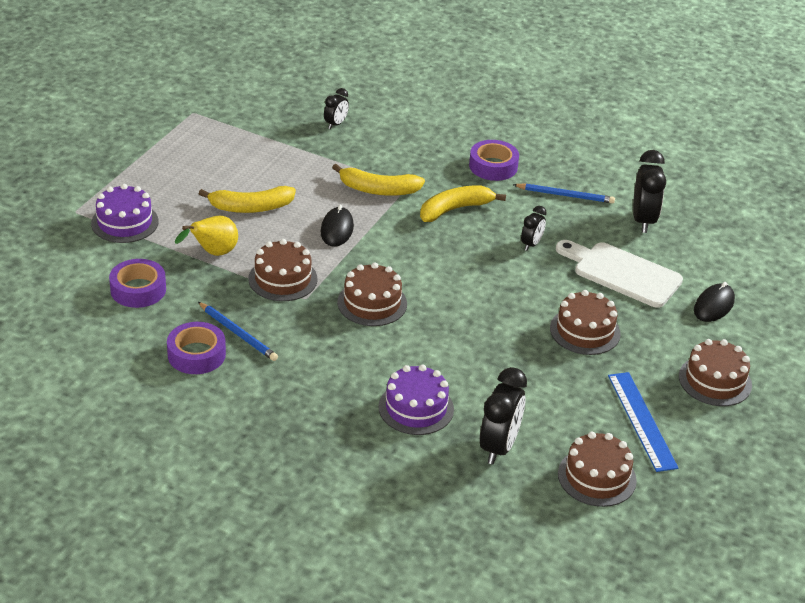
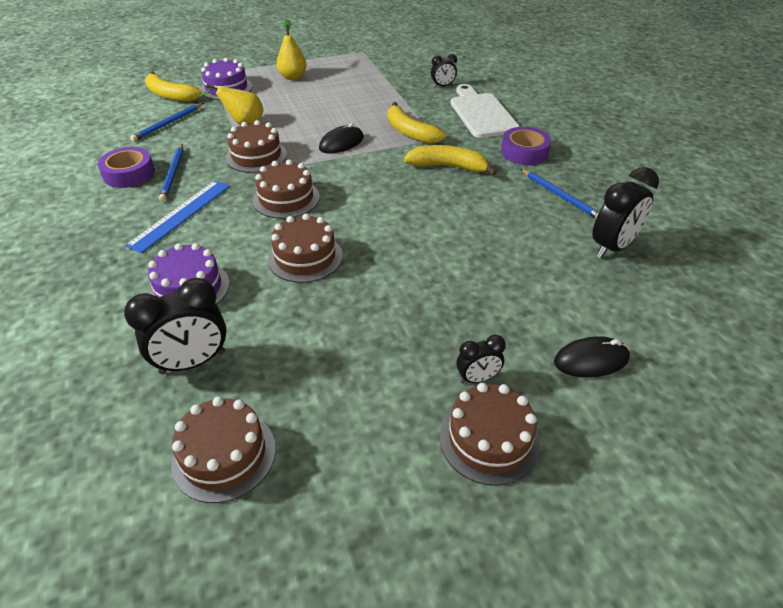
camera: 45 degrees right, 5 degrees up
purple tape [109,259,166,308] -> blue pencil [130,103,204,142]
yellow banana [199,186,296,213] -> yellow banana moved to [145,71,202,102]
black clock [521,206,547,251] -> black clock moved to [456,335,506,384]
brown cake [550,290,621,355] -> brown cake moved to [268,214,343,283]
white cutting board [556,240,683,308] -> white cutting board moved to [451,84,520,138]
blue ruler [608,372,679,472] -> blue ruler moved to [125,180,230,253]
none -> yellow pear [276,19,307,80]

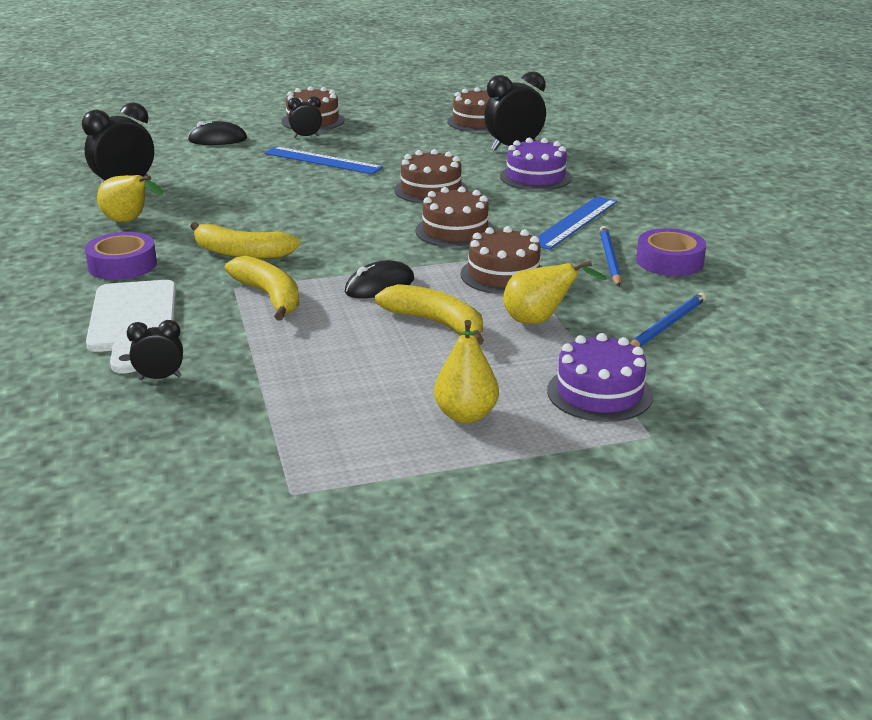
camera: 175 degrees left, 15 degrees down
yellow banana [145,71,202,102] -> yellow banana moved to [375,284,484,345]
blue pencil [520,169,599,218] -> yellow pear [97,175,163,222]
none -> blue ruler [264,146,383,174]

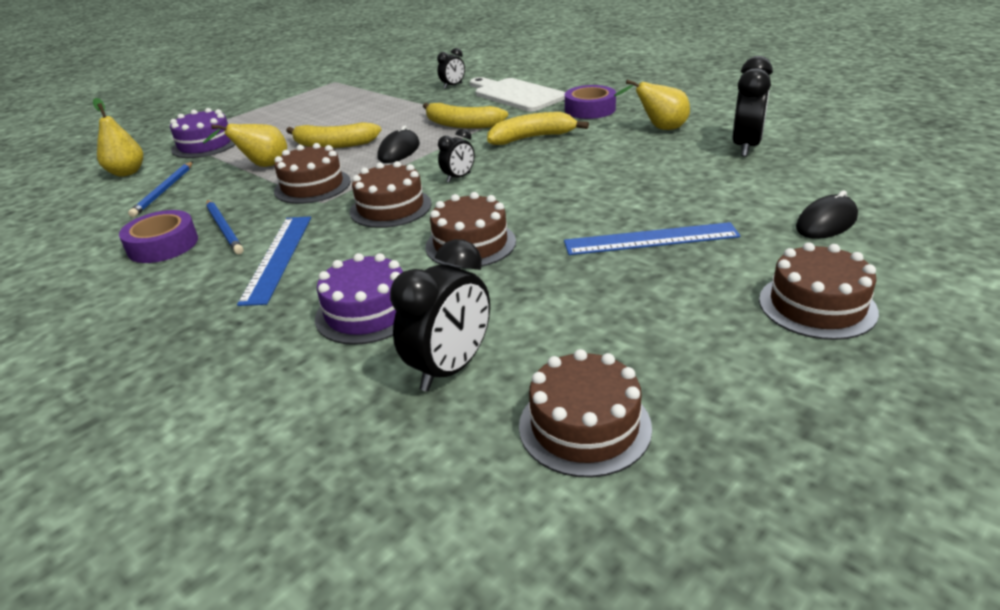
camera: 150 degrees right, 5 degrees up
black clock [288,96,322,138] -> black clock moved to [438,129,475,183]
yellow pear [434,320,499,423] -> yellow pear moved to [93,98,143,177]

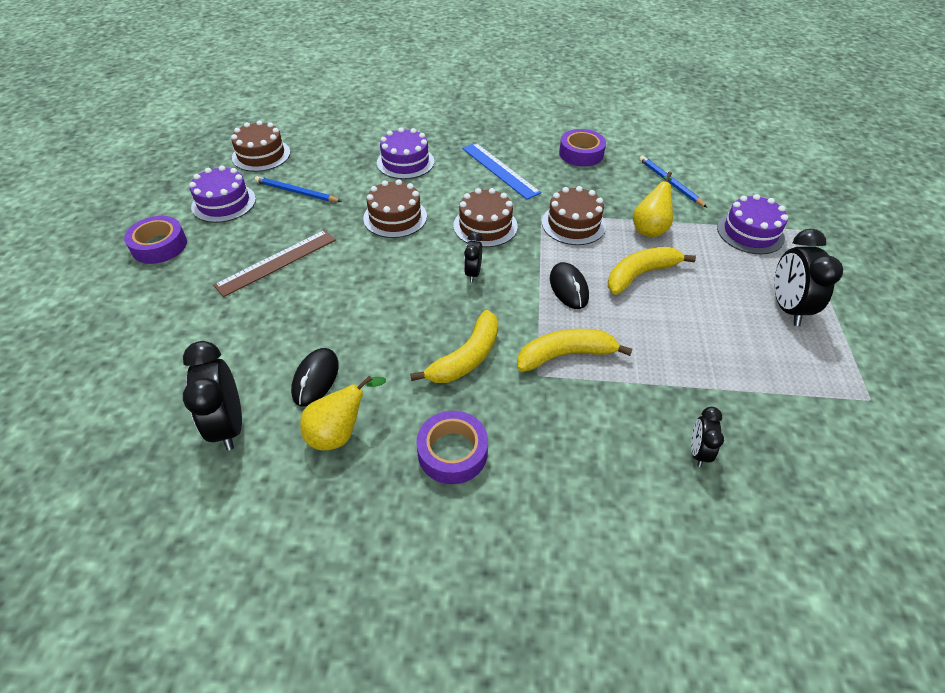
camera: 140 degrees right, 15 degrees up
yellow pear [93,98,143,177] -> none
blue pencil [206,200,244,254] -> blue pencil moved to [255,176,342,202]
black clock [390,239,490,392] -> black clock moved to [774,229,843,326]
white cutting board [470,77,565,112] -> none
blue ruler [564,222,741,255] -> brown ruler [213,230,336,297]
brown cake [759,242,879,340] -> purple tape [124,216,187,264]
black mouse [796,191,858,239] -> black mouse moved to [291,348,339,407]
none -> purple cake [189,165,256,223]

